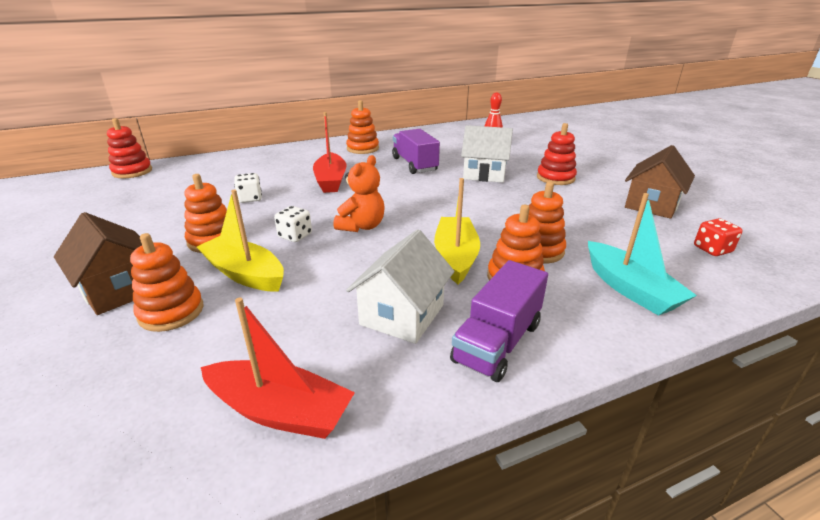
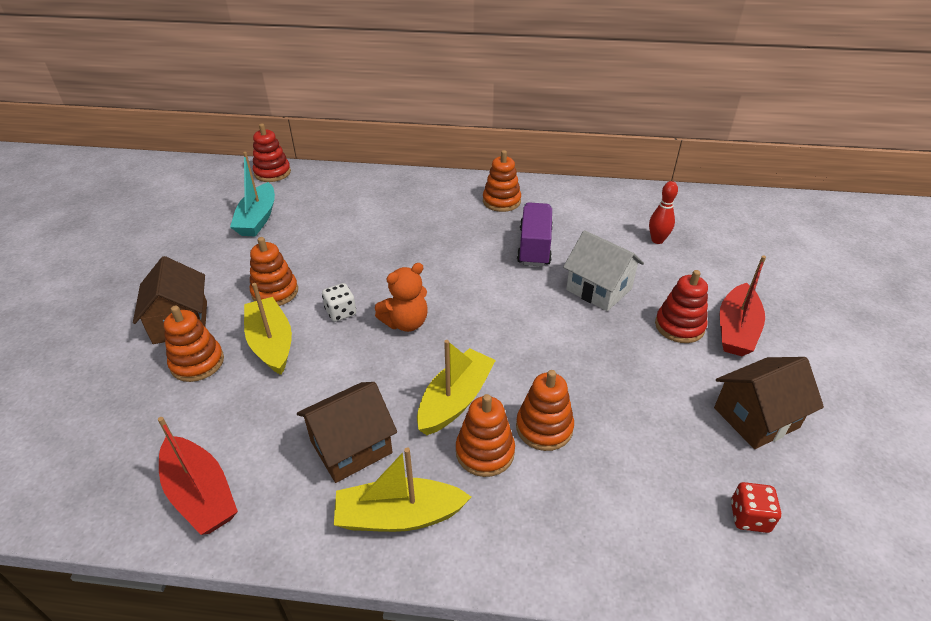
camera: 30 degrees right, 10 degrees up
white dice [234,173,262,203] -> none
red boat [313,112,347,193] -> red boat moved to [720,255,766,356]
white house [346,229,454,344] -> brown house [297,382,397,483]
purple truck [450,260,548,382] -> yellow boat [334,447,471,532]
turquoise boat [588,193,697,316] -> turquoise boat moved to [230,152,275,237]

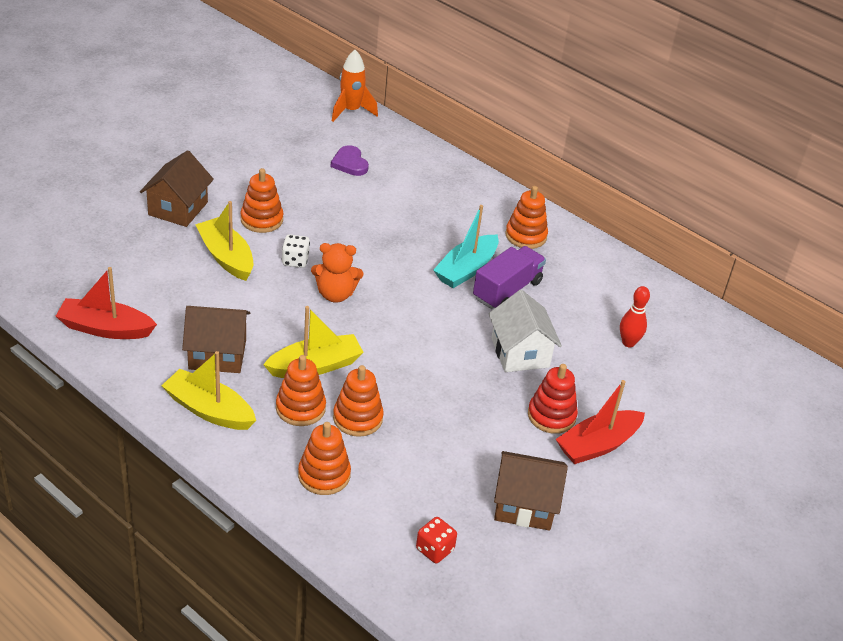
camera: 30 degrees right, 0 degrees up
red boat [158,417,238,535] -> red boat turned 105 degrees clockwise [56,267,157,339]
orange stacking toy [164,306,224,382] -> orange stacking toy moved to [298,422,351,495]
turquoise boat [230,152,275,237] -> turquoise boat moved to [433,205,499,288]
yellow boat [244,283,292,375] -> yellow boat turned 45 degrees counterclockwise [195,201,253,281]
red stacking toy [253,123,291,182] -> orange rocket [332,50,378,122]
none -> purple heart [331,145,369,176]

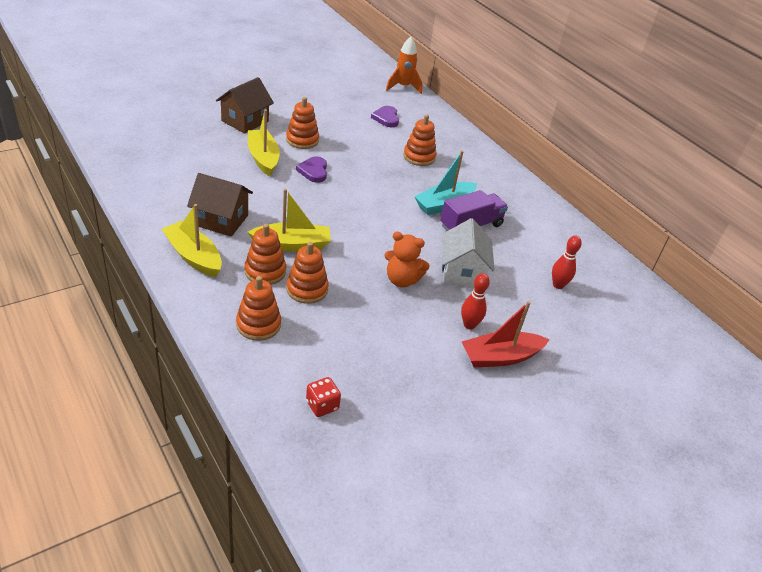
camera: 15 degrees right, 0 degrees up
red boat [56,267,157,339] -> none
white dice [282,234,310,268] -> purple heart [296,156,327,183]
orange teddy bear [311,243,364,303] -> orange teddy bear moved to [384,232,430,287]
brown house [494,451,568,530] -> none
orange stacking toy [505,186,548,249] -> orange stacking toy moved to [403,114,436,166]
red stacking toy [528,364,578,434] -> red bowling pin [461,273,490,329]

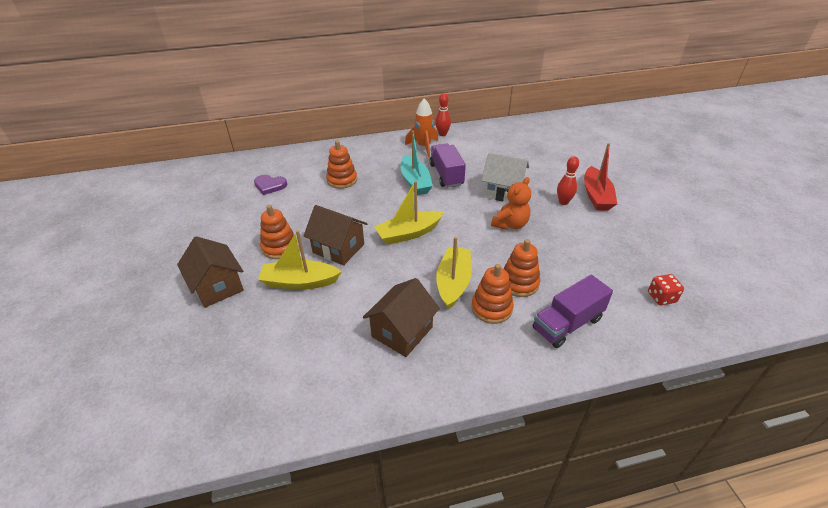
camera: 65 degrees left, 0 degrees up
yellow boat [162,204,222,277] -> yellow boat moved to [374,181,444,245]
orange stacking toy [236,276,281,341] -> purple truck [533,275,613,348]
purple heart [296,156,327,183] -> brown house [304,205,367,265]
orange rocket [386,37,422,94] -> orange rocket moved to [405,99,438,158]
red bowling pin [552,236,582,289] -> red bowling pin moved to [435,93,451,136]

